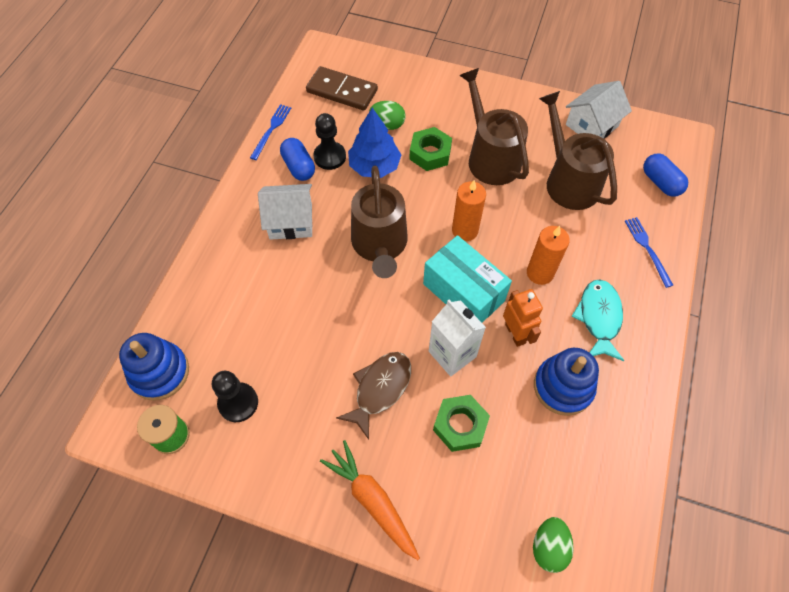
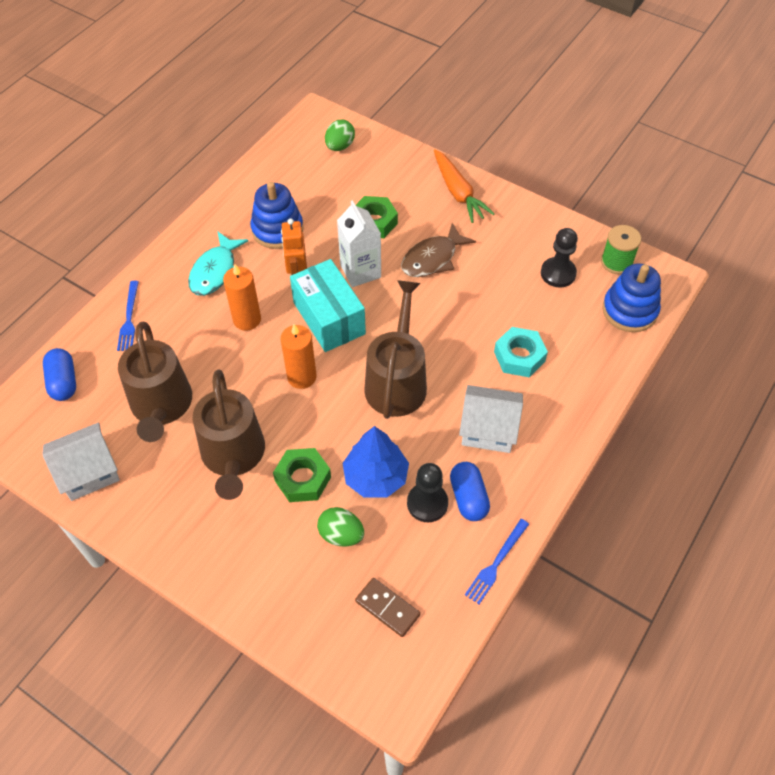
camera: 165 degrees left, 5 degrees down
brown domino [306,66,378,111] -> brown domino [355,578,420,637], size x0.64
none -> turquoise nut [494,327,548,377]

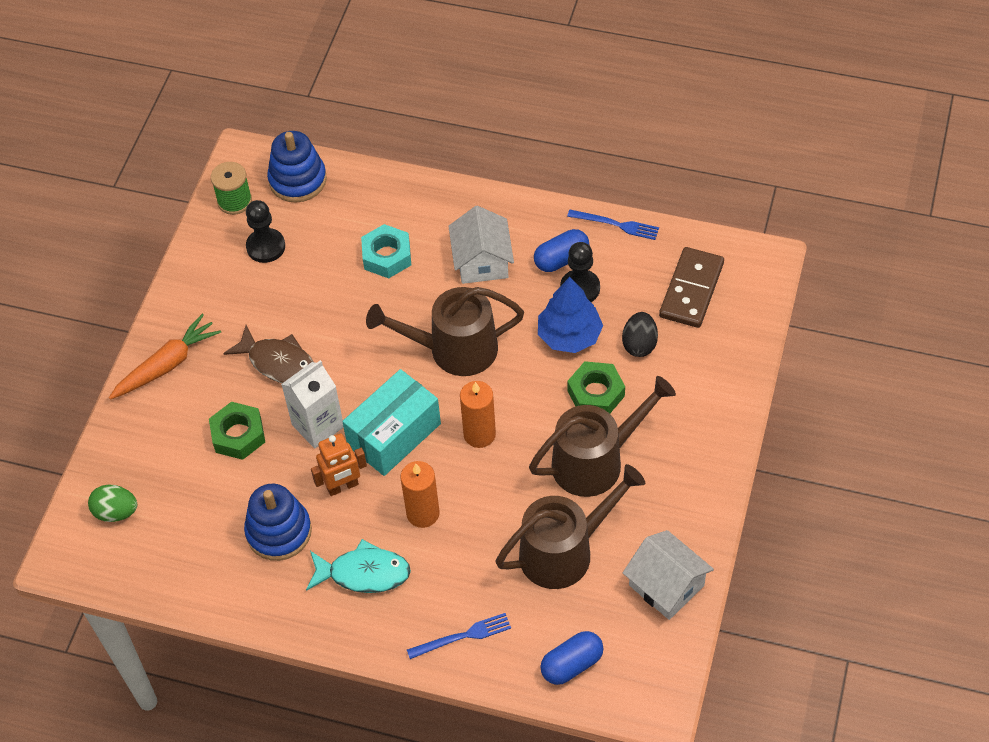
camera: 105 degrees left, 0 degrees up
green egg [317,507,364,546] -> black egg [622,312,658,357]
brown domino [355,578,420,637] -> brown domino [659,247,724,328], size x1.56

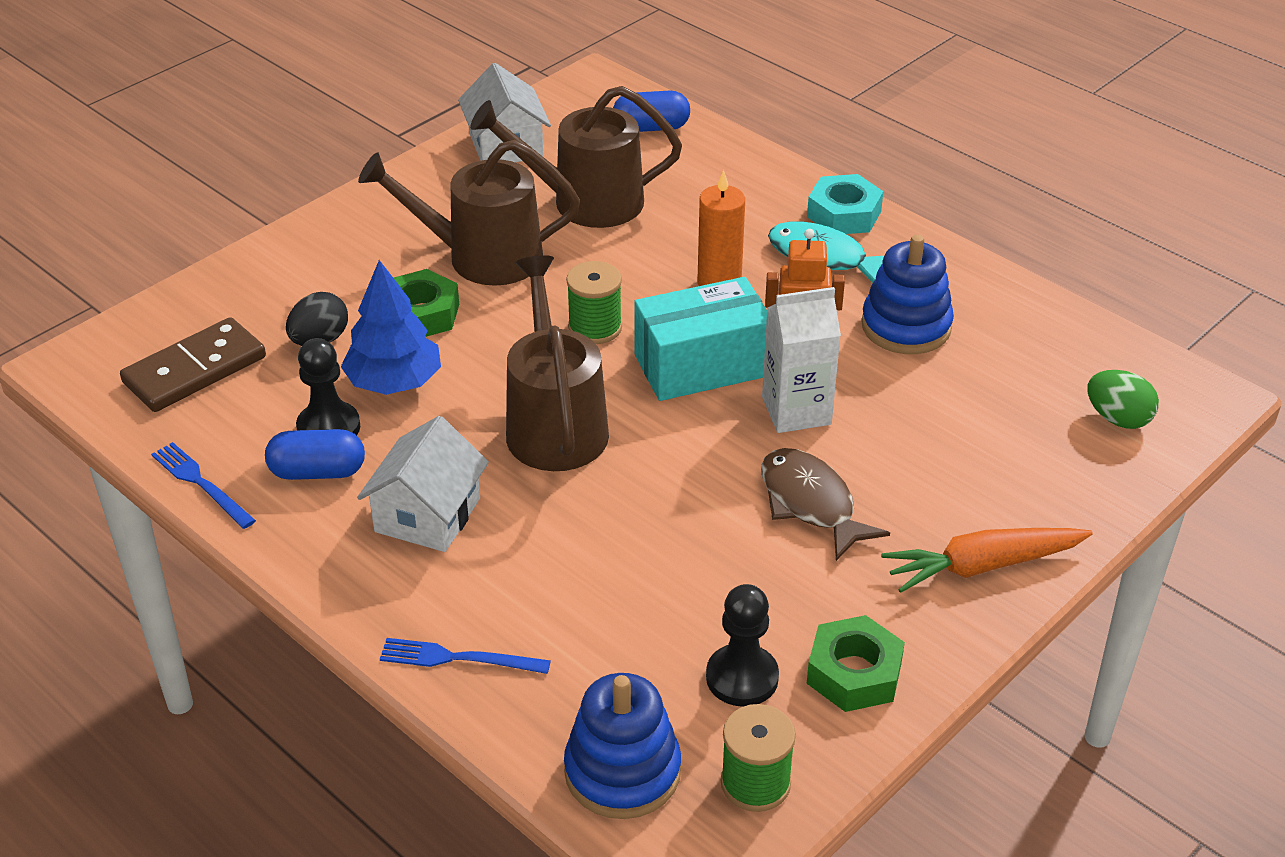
camera: 155 degrees left, 15 degrees down
green nut [209,402,265,460] -> green nut moved to [807,615,905,712]
turquoise nut [361,224,411,278] -> turquoise nut moved to [807,174,883,234]
brown watering can [366,287,524,376] -> brown watering can turned 120 degrees counterclockwise [506,255,609,471]
blue fork [407,613,511,659] -> blue fork moved to [380,638,551,674]
orange candle [460,381,496,448] -> green spool [566,261,622,344]

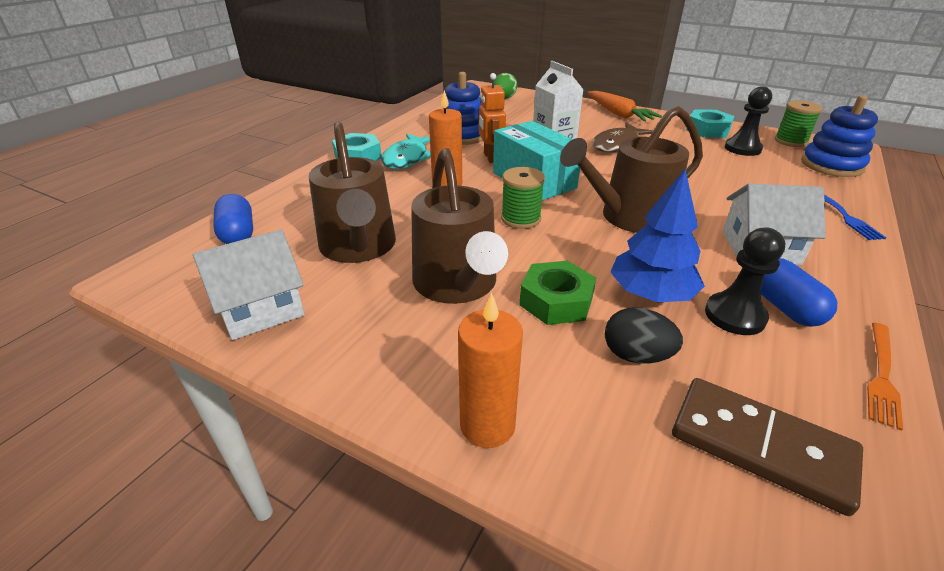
camera: 105 degrees left, 5 degrees down
blue fork [151,442,256,529] -> orange fork [867,323,903,431]
green nut [807,615,905,712] -> turquoise nut [686,110,734,138]
none -> orange candle [458,293,523,448]

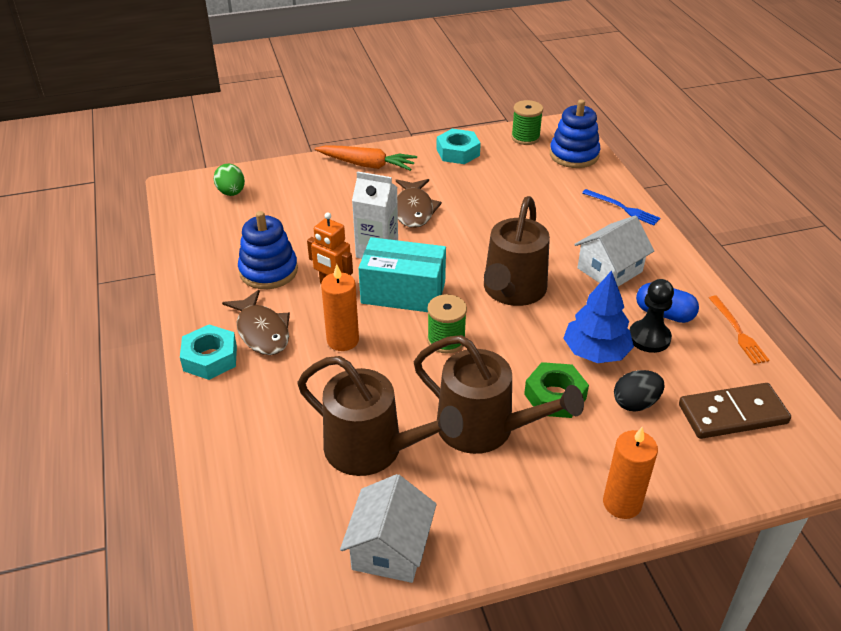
camera: 45 degrees left, 5 degrees up
blue capsule [213,194,253,244] -> none
turquoise fish [381,134,431,169] -> brown fish [222,290,290,355]
black pawn [725,86,772,156] -> none

